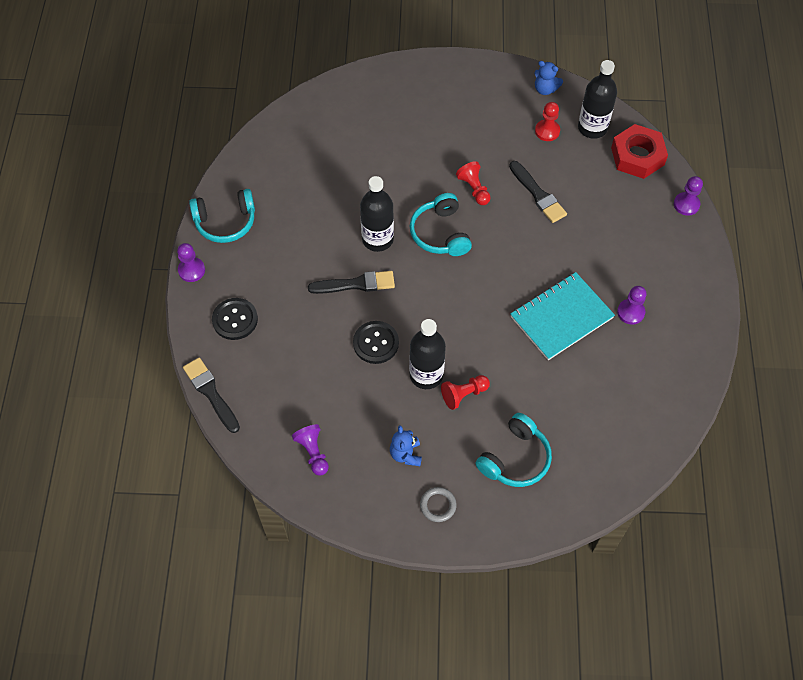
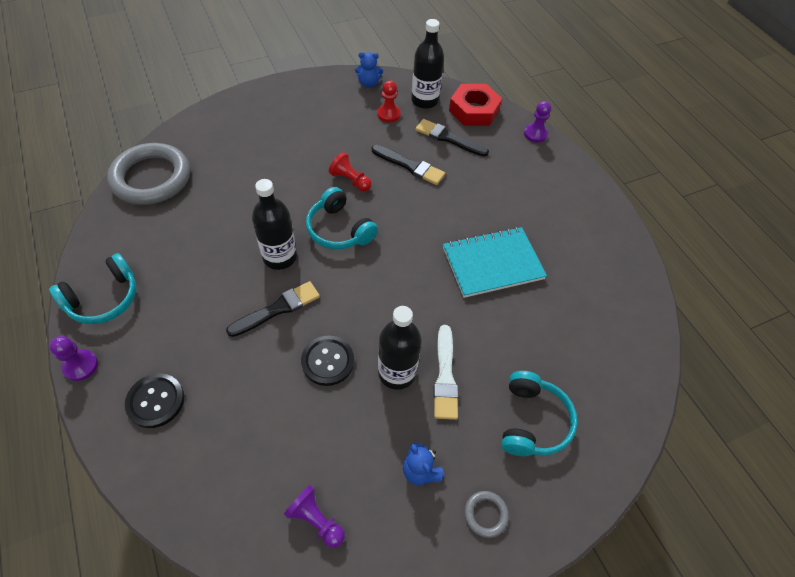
camera: 30 degrees left, 5 degrees down
black brush [183,357,240,433] -> black brush moved to [415,119,489,157]
red pawn [441,375,490,410] -> white brush [434,325,458,420]
turquoise notebook [510,272,615,360] -> turquoise notebook turned 45 degrees clockwise [443,227,547,298]
purple pawn [617,286,647,324] -> none
none -> grey ring [107,143,190,205]

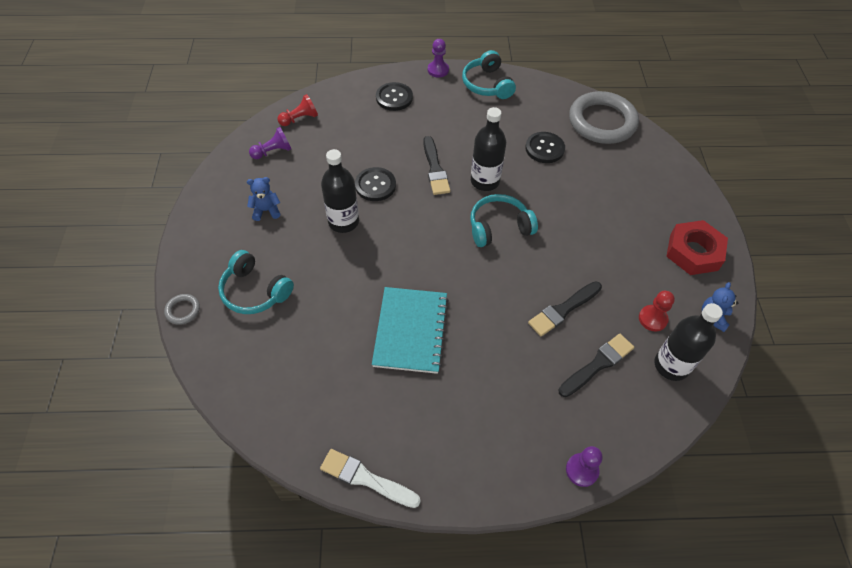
camera: 115 degrees right, 0 degrees up
red pawn [329,152,372,191] -> red pawn moved to [277,94,318,126]
white brush [434,325,458,420] -> white brush moved to [320,449,421,508]
red nut [449,84,502,126] -> red nut moved to [666,220,728,275]
grey ring [464,491,509,538] -> grey ring moved to [164,294,200,325]
none -> black button [525,132,565,163]

